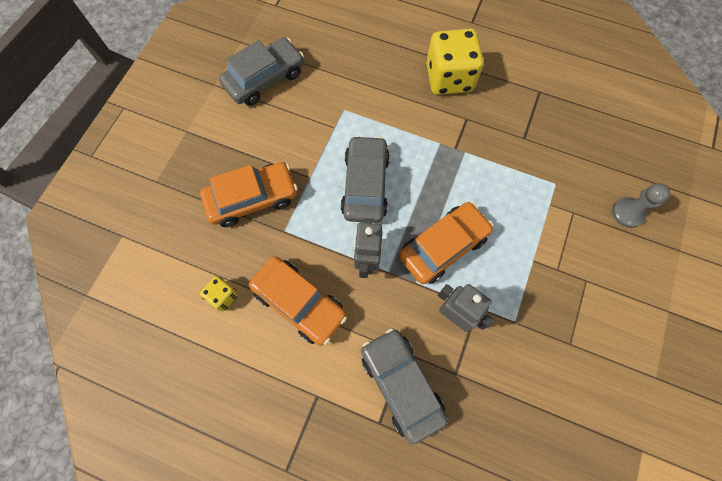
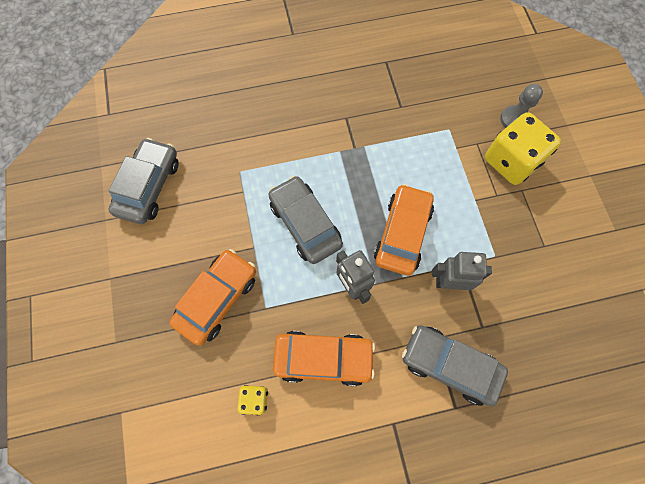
camera: 35 degrees left, 0 degrees up
yellow dice [426,29,484,95] -> yellow dice moved to [485,112,561,185]

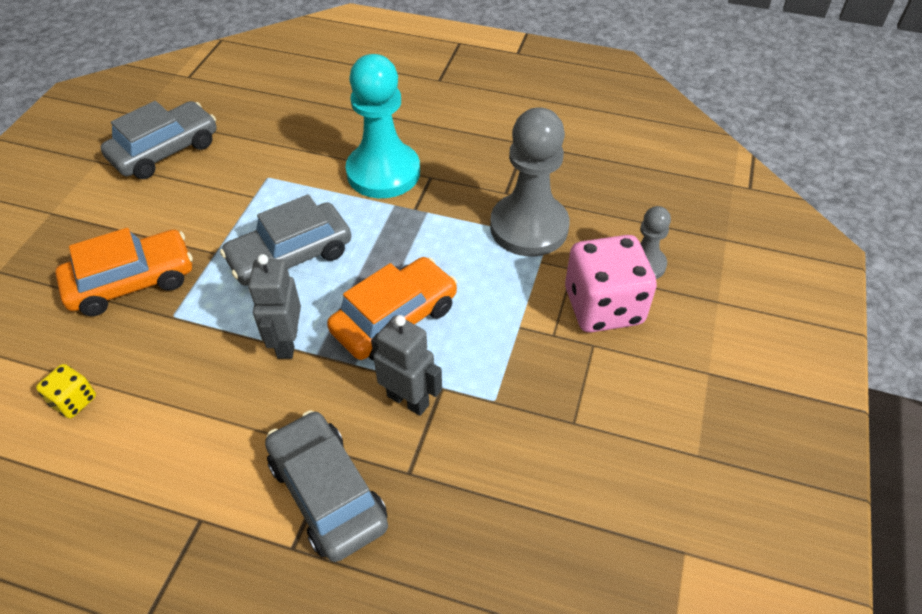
camera: 30 degrees right, 20 degrees down
grey car [268,176,343,264] -> grey car turned 120 degrees counterclockwise [220,194,351,286]
orange car [273,331,375,386] -> none
yellow dice [485,112,561,185] -> pink dice [565,235,657,332]
none -> turquoise pawn [346,54,420,198]
none -> grey pawn [490,107,569,257]

